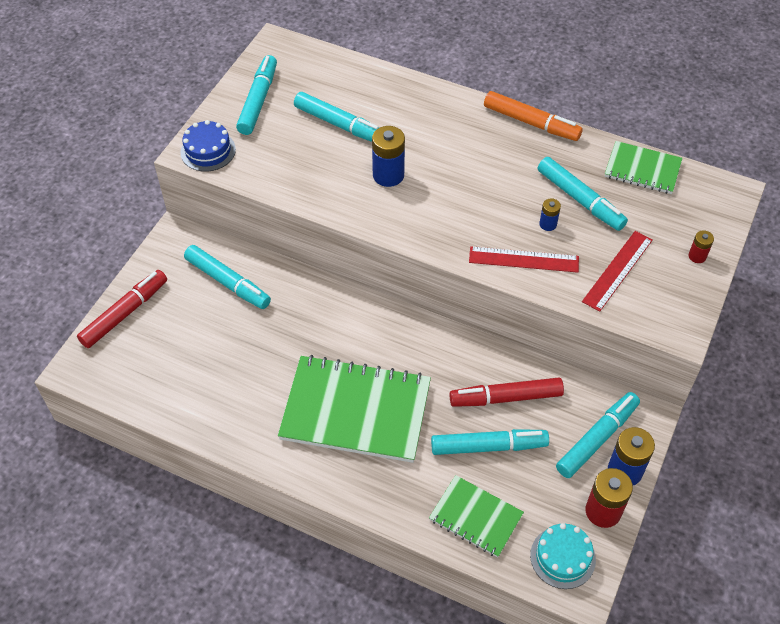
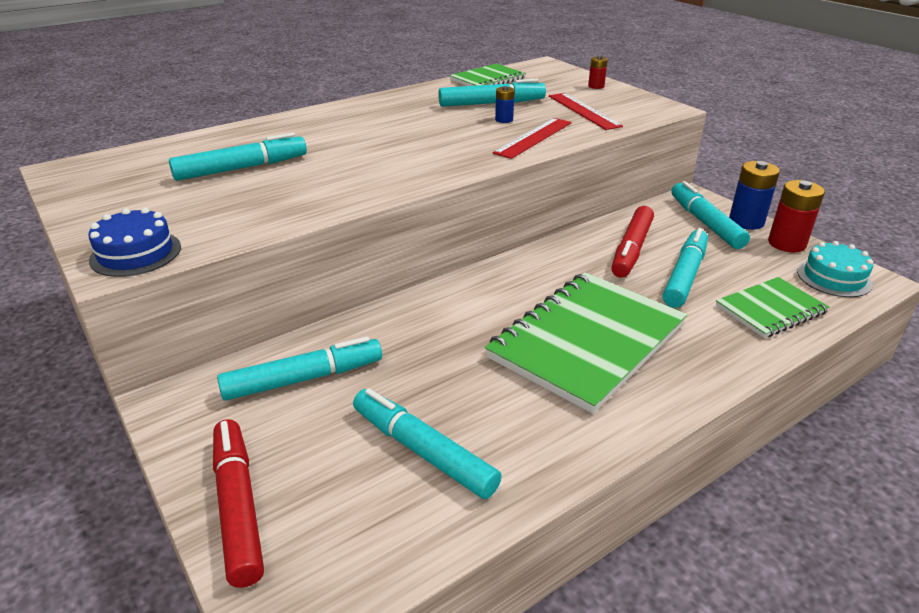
camera: 60 degrees left, 20 degrees down
turquoise marker [236,55,277,135] -> turquoise marker moved to [353,388,502,499]
blue battery [372,126,405,187] -> none
orange marker [484,91,583,141] -> none

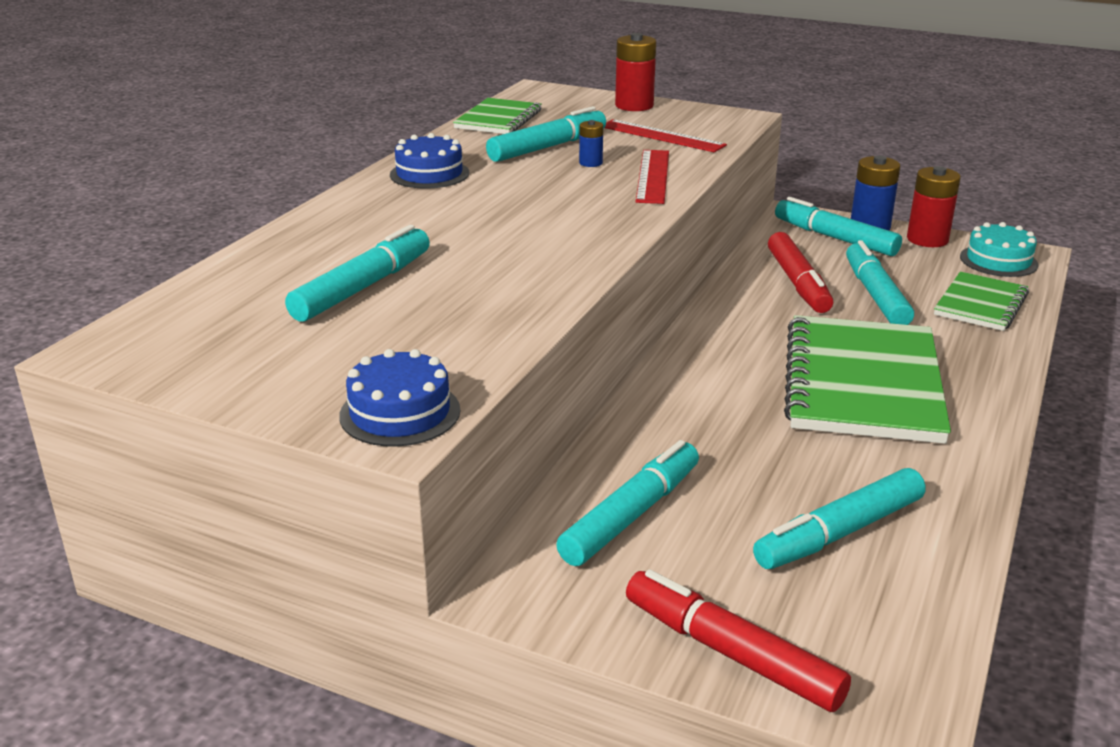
camera: 30 degrees left, 5 degrees down
turquoise marker [353,388,502,499] -> turquoise marker turned 45 degrees counterclockwise [753,468,926,569]
red battery [588,56,608,89] -> red battery [615,33,656,111], size x1.87
none -> blue cake [390,133,469,189]

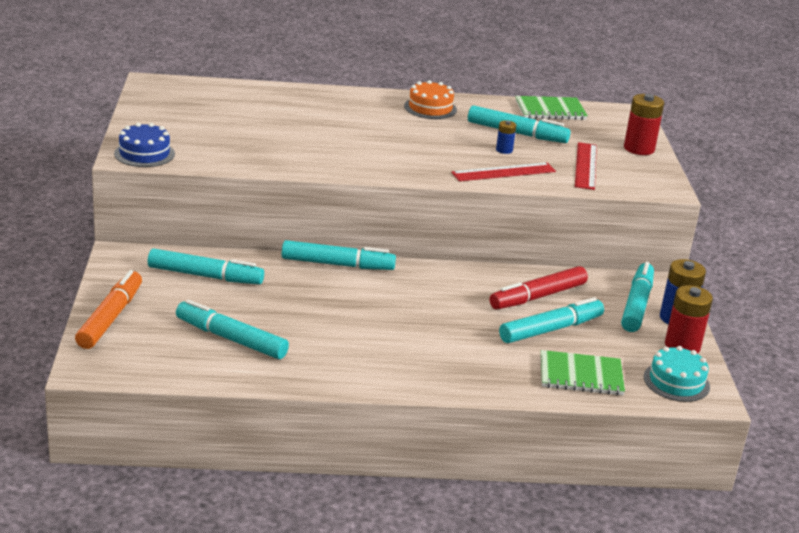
camera: 60 degrees right, 0 degrees up
turquoise marker [285,225,430,322] -> turquoise marker moved to [282,240,396,270]
blue cake [390,133,469,189] -> orange cake [404,80,457,119]
red marker [626,569,851,712] -> orange marker [75,270,142,349]
green notebook [784,315,951,444] -> none

